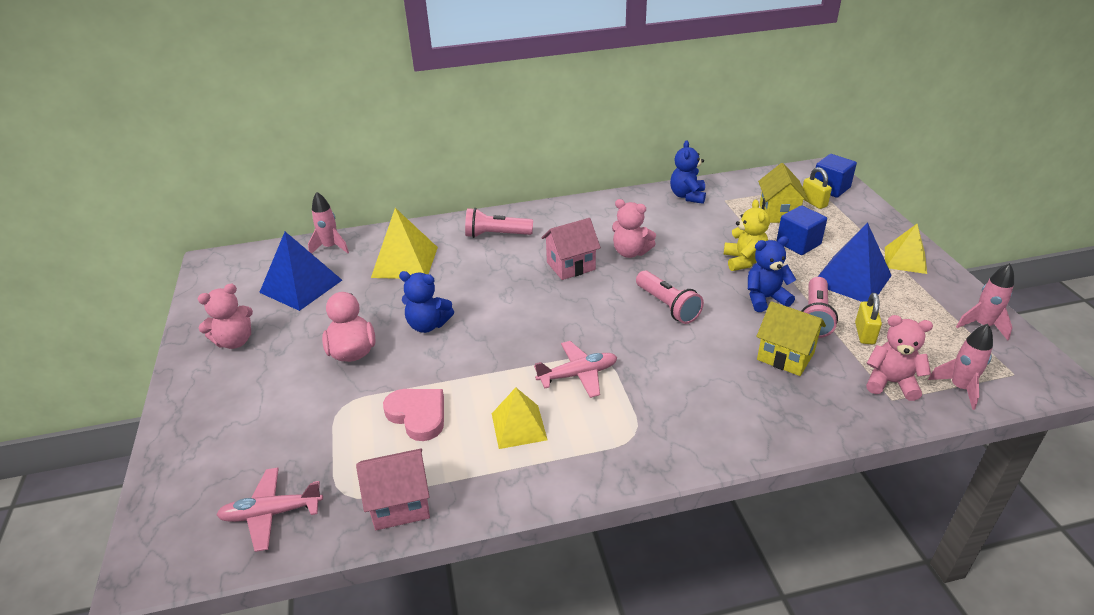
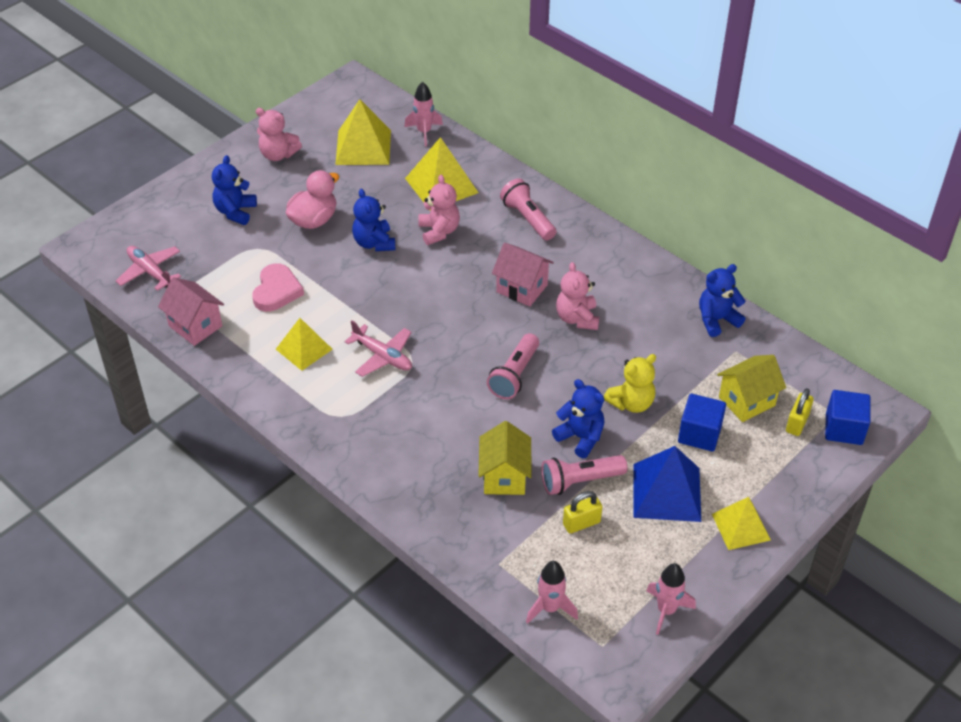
camera: 55 degrees right, 10 degrees up
blue pyramid [259,232,342,311] -> yellow pyramid [335,99,391,165]
pink teddy bear [866,315,933,401] -> pink teddy bear moved to [419,175,460,245]
none -> blue teddy bear [212,155,257,225]

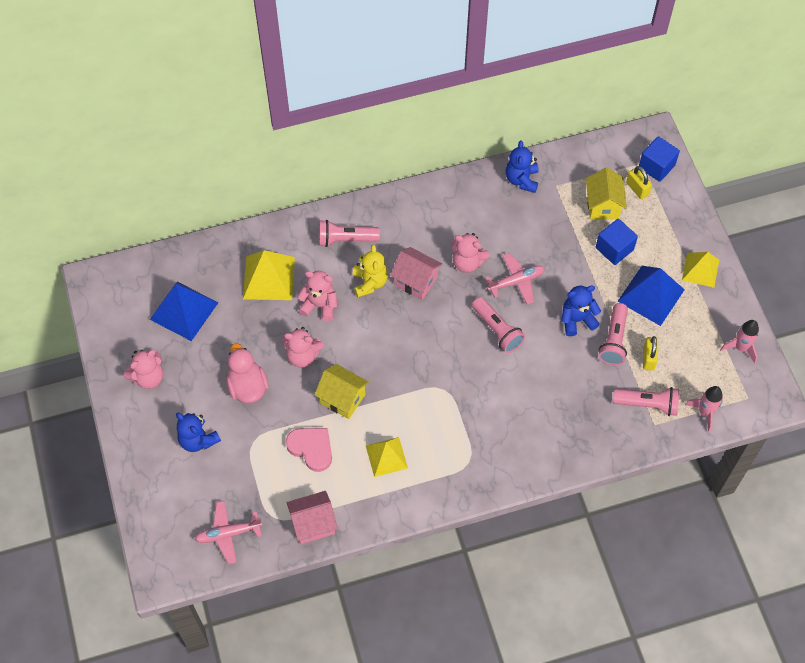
camera: 60 degrees left, 15 degrees up
yellow pyramid [335,99,391,165] -> blue pyramid [150,282,218,341]
pink plane [345,320,412,377] -> pink plane moved to [485,253,545,305]
blue teddy bear [352,189,395,251] -> pink teddy bear [282,327,324,368]
pink rocket [404,82,443,147] -> none
yellow house [478,421,531,495] -> yellow house moved to [314,364,369,419]
pink house [492,243,554,307] -> pink house turned 60 degrees clockwise [390,247,442,300]
yellow teddy bear [604,354,656,413] -> yellow teddy bear moved to [353,245,388,297]
none -> pink flashlight [613,387,679,416]

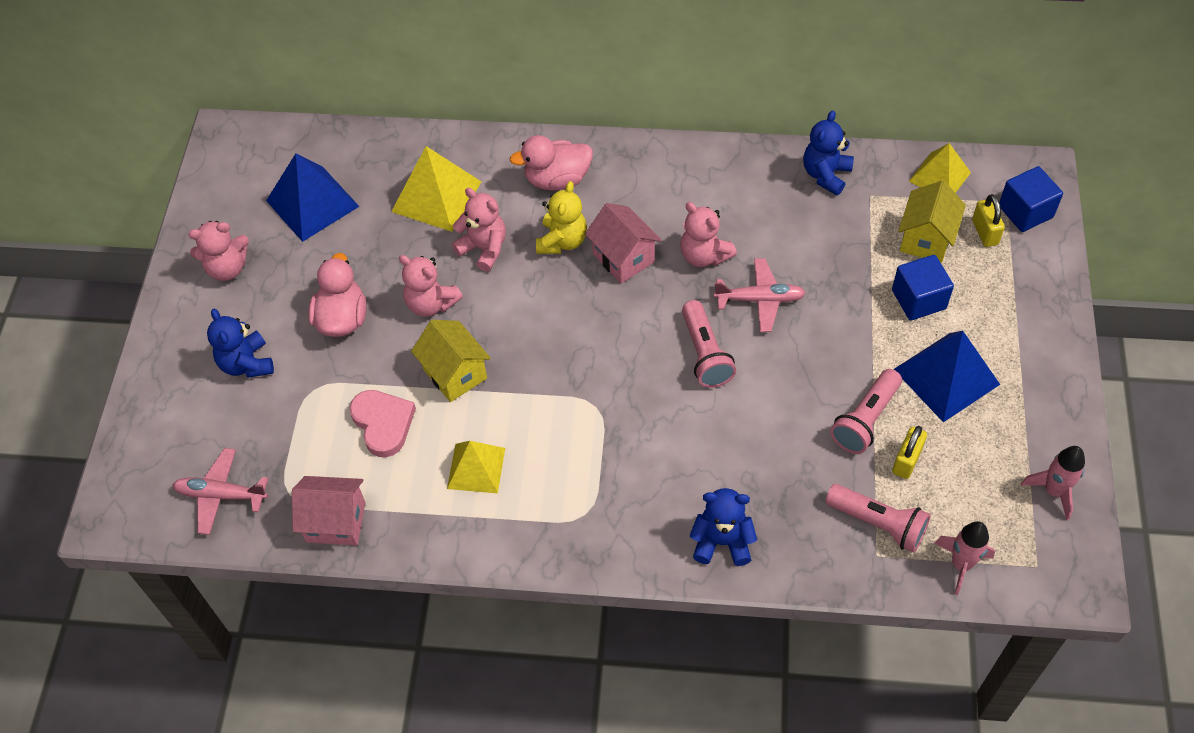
camera: 25 degrees right, 5 degrees down
pink flashlight [319,220,380,247] -> pink duck [509,135,593,190]
blue teddy bear [561,286,601,336] -> blue teddy bear moved to [690,488,757,566]
yellow pyramid [682,252,719,288] -> yellow pyramid moved to [909,143,971,193]

